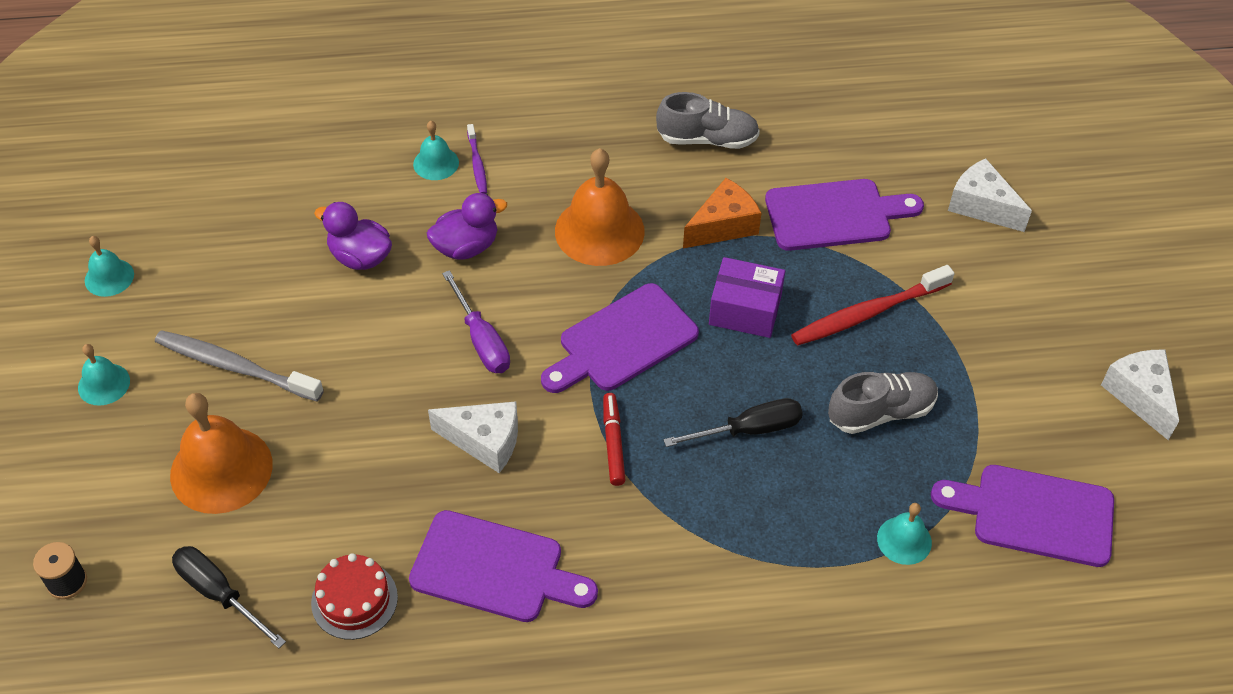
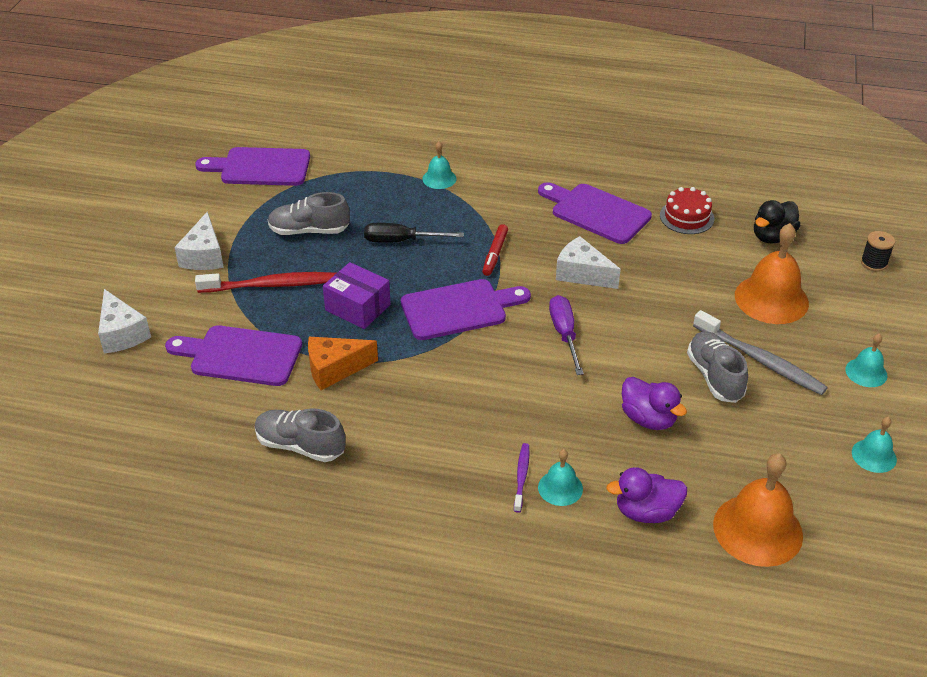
camera: 160 degrees left, 10 degrees down
black screwdriver [172,546,286,648] -> black duck [754,200,800,244]
purple duck [427,193,507,260] -> purple duck moved to [606,467,687,523]
orange bell [555,148,645,266] -> orange bell moved to [713,453,803,567]
turquoise bell [877,503,932,565] -> turquoise bell moved to [423,141,456,189]
purple cutting board [931,465,1114,567] -> purple cutting board turned 150 degrees clockwise [195,147,310,186]
white cheese [1101,350,1179,440] -> white cheese moved to [174,211,224,270]
none -> grey shoe [687,331,748,403]

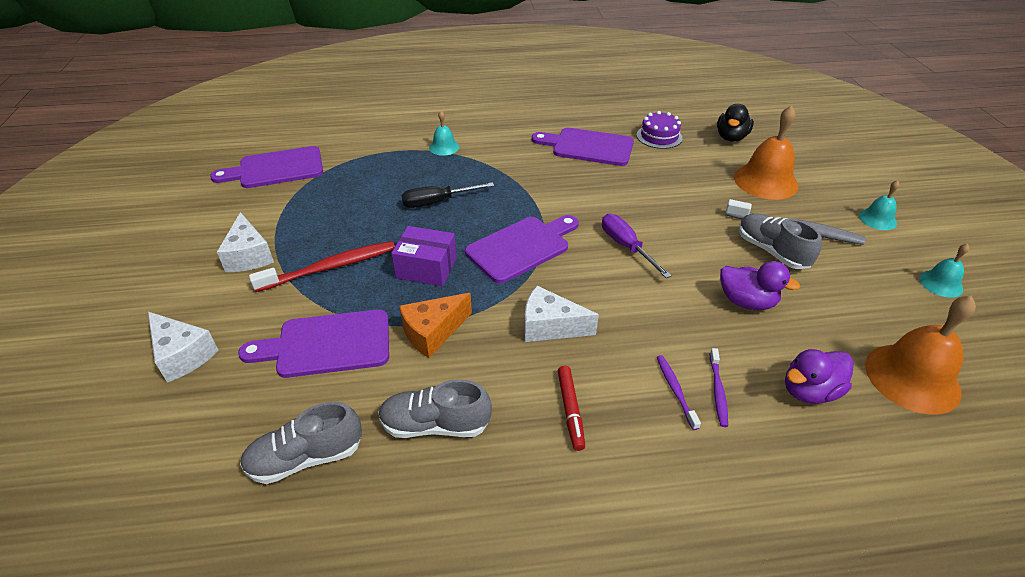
camera: 20 degrees left, 0 degrees up
grey shoe [268,192,350,235] -> grey shoe moved to [240,402,362,484]
red marker [483,224,508,276] -> red marker moved to [558,366,585,451]
turquoise bell [538,449,583,506] -> purple toothbrush [710,348,728,427]
white cheese [556,236,621,289] -> white cheese moved to [524,286,599,342]
red cake [660,187,714,234] -> purple cake [636,111,682,149]
black spool [861,231,895,272] -> none

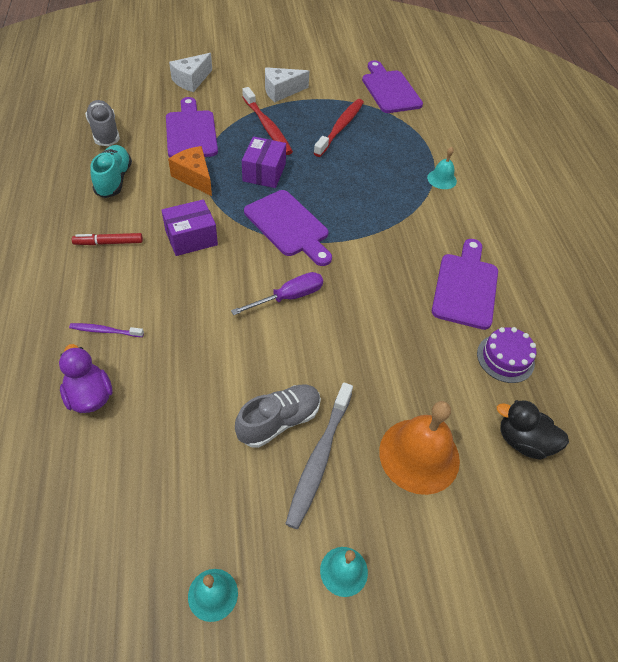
camera: 85 degrees right, 10 degrees up
grey shoe [378,379,492,438] -> turquoise shoe [90,145,132,198]
black screwdriver [402,182,494,208] -> none
white cheese [524,286,599,342] -> purple box [161,199,218,256]
purple toothbrush [657,355,701,430] -> none
purple duck [720,261,800,310] -> none
orange bell [865,296,976,415] -> none
none -> red toothbrush [314,99,364,157]

